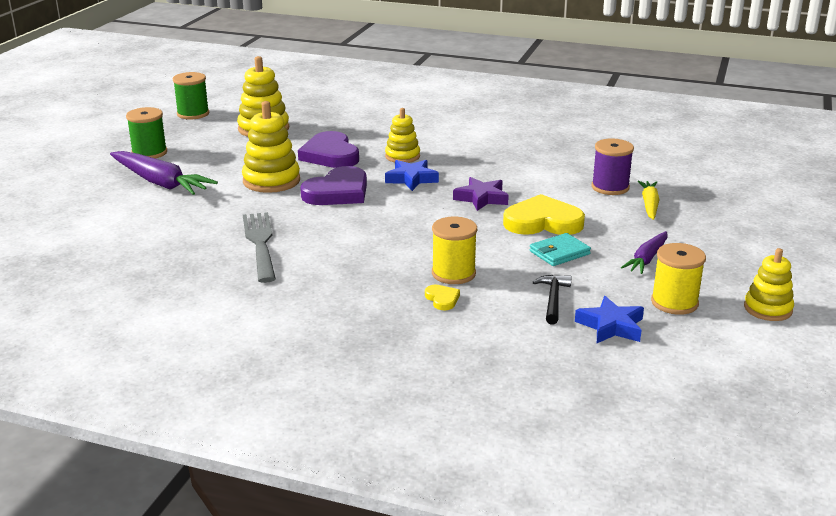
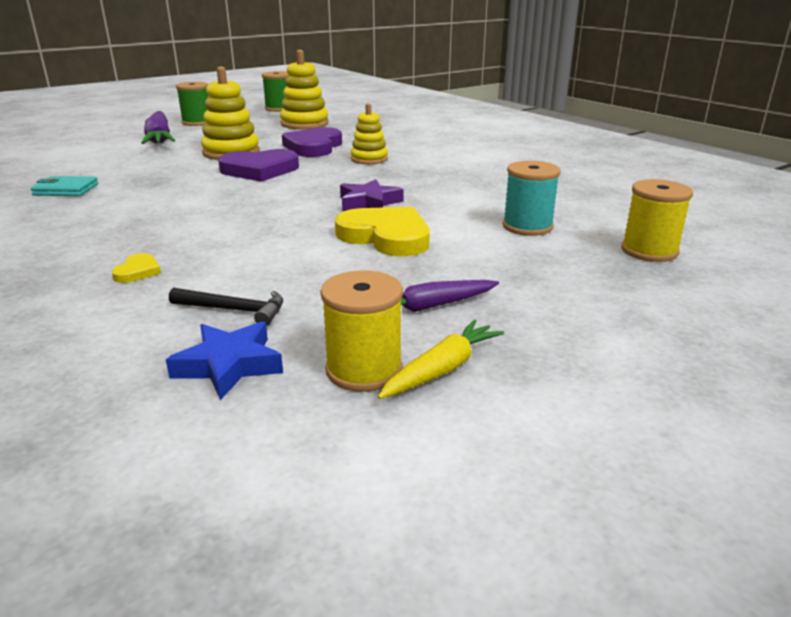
camera: 35 degrees right, 0 degrees up
grey fork [243,212,276,283] -> none
blue star [385,160,439,191] -> none
yellow spool [432,217,477,284] -> yellow spool moved to [621,179,693,262]
turquoise wallet [530,233,591,266] -> turquoise wallet moved to [31,176,98,196]
black hammer [533,275,572,325] -> black hammer turned 60 degrees clockwise [169,288,283,326]
purple spool [591,139,634,195] -> turquoise spool [503,161,561,236]
yellow carrot [638,181,659,220] -> yellow carrot moved to [378,320,504,399]
yellow stacking toy [744,248,794,321] -> none

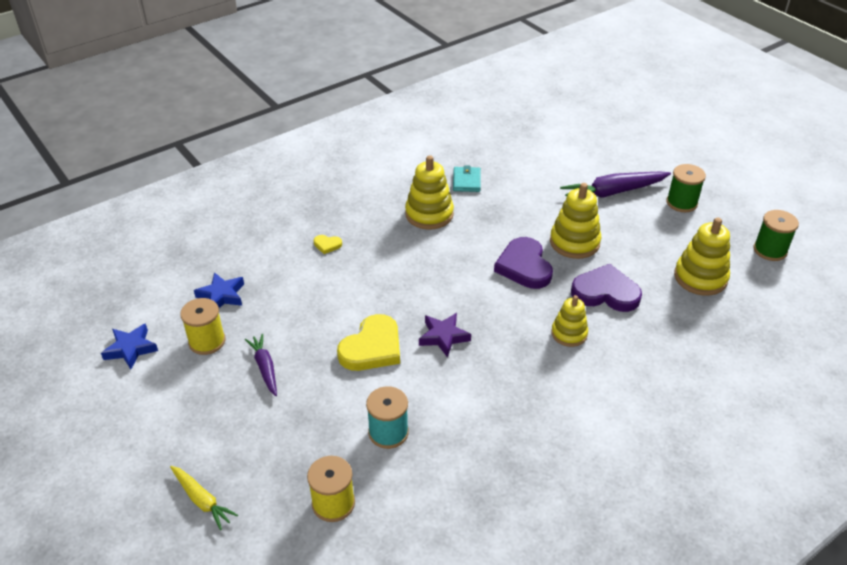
camera: 90 degrees right, 15 degrees up
black hammer [169,288,283,326] -> none
yellow carrot [378,320,504,399] -> yellow carrot moved to [170,466,238,530]
none -> blue star [101,323,158,369]
none -> yellow stacking toy [405,155,454,230]

